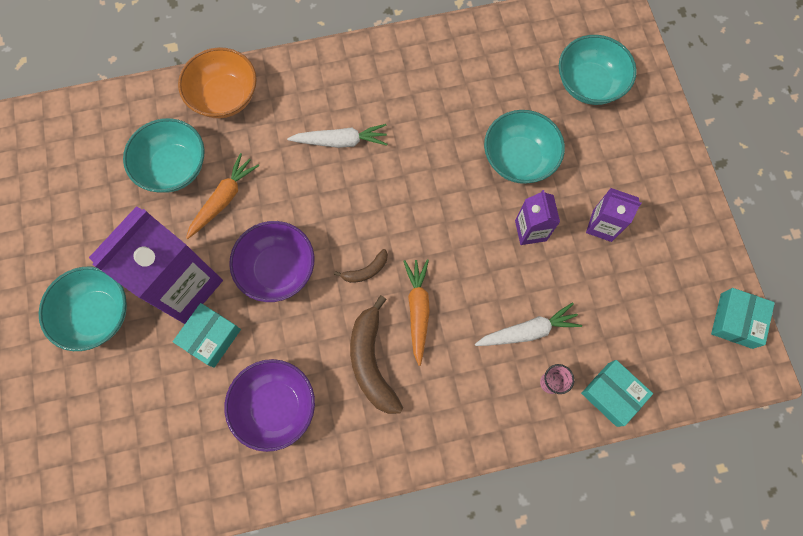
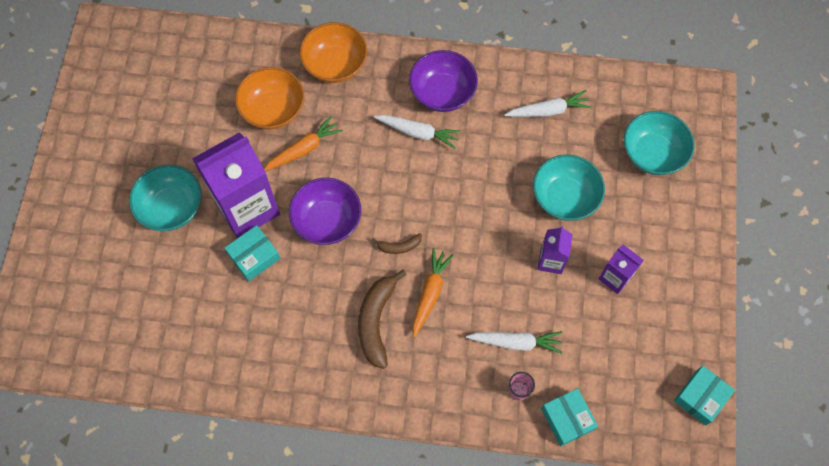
camera: 20 degrees right, 5 degrees down
turquoise bowl [123,118,205,193] -> orange bowl [235,67,304,130]
purple bowl [224,359,315,452] -> purple bowl moved to [409,50,478,112]
none -> white carrot [504,90,592,117]

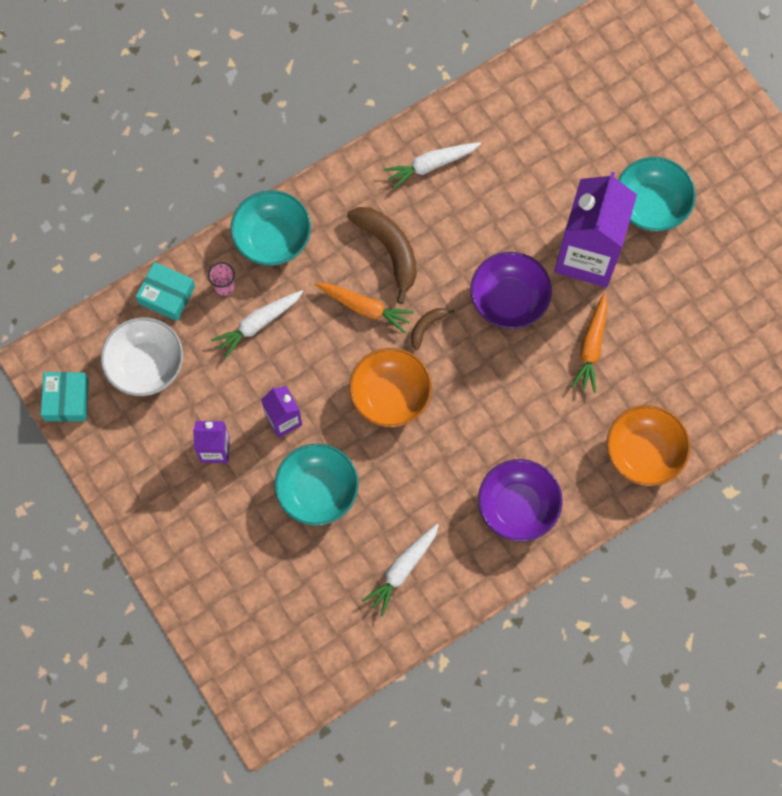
camera: 140 degrees right, 5 degrees up
turquoise box [225,225,280,281] -> none
orange bowl [235,67,304,130] -> orange bowl moved to [349,348,432,427]
white carrot [374,115,461,149] -> white carrot moved to [383,142,481,190]
orange carrot [412,248,454,337] -> orange carrot turned 45 degrees counterclockwise [315,283,414,334]
turquoise bowl [624,111,694,175] -> turquoise bowl moved to [230,190,311,266]
none -> white bowl [101,317,183,396]

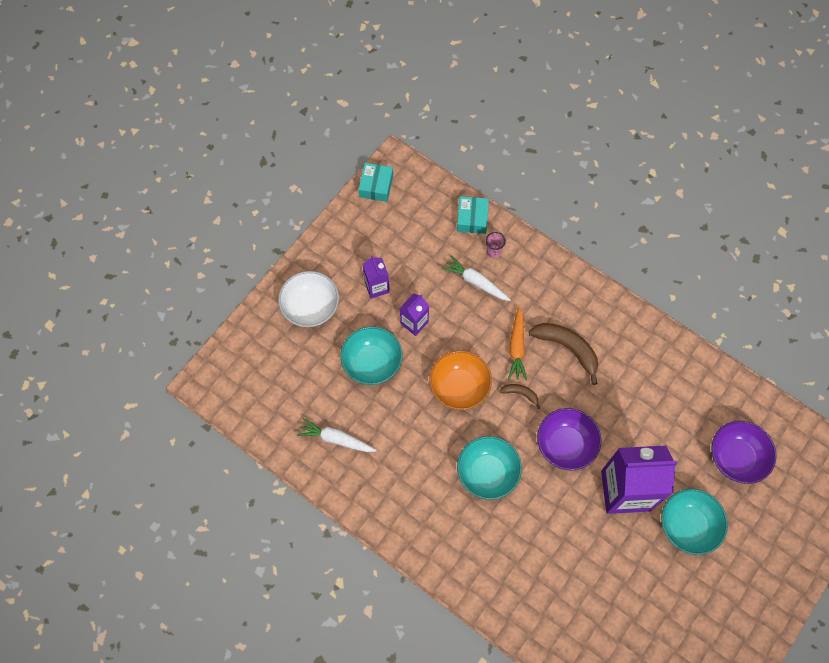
camera: 70 degrees right, 5 degrees down
turquoise box [40,372,89,422] -> turquoise box turned 60 degrees counterclockwise [358,163,393,202]
white bowl [101,317,183,396] -> white bowl moved to [278,271,339,327]
turquoise bowl [230,190,311,266] -> turquoise bowl moved to [457,436,522,500]
brown banana [347,207,417,304] -> brown banana turned 90 degrees counterclockwise [529,323,598,385]
white carrot [383,142,481,190] -> none
purple bowl [478,459,563,542] -> purple bowl moved to [711,421,777,484]
orange carrot [571,293,608,393] -> none
orange bowl [607,405,690,486] -> none

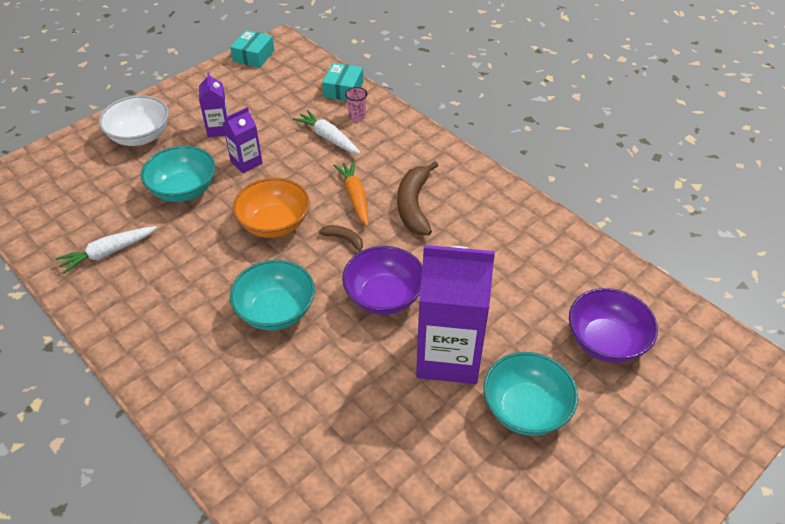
camera: 10 degrees right, 20 degrees down
white carrot [297,418,377,452] -> white carrot turned 60 degrees counterclockwise [56,226,157,274]
orange carrot [508,306,527,380] -> orange carrot turned 150 degrees clockwise [333,161,368,226]
brown banana [529,323,598,385] -> brown banana turned 135 degrees counterclockwise [397,161,439,235]

